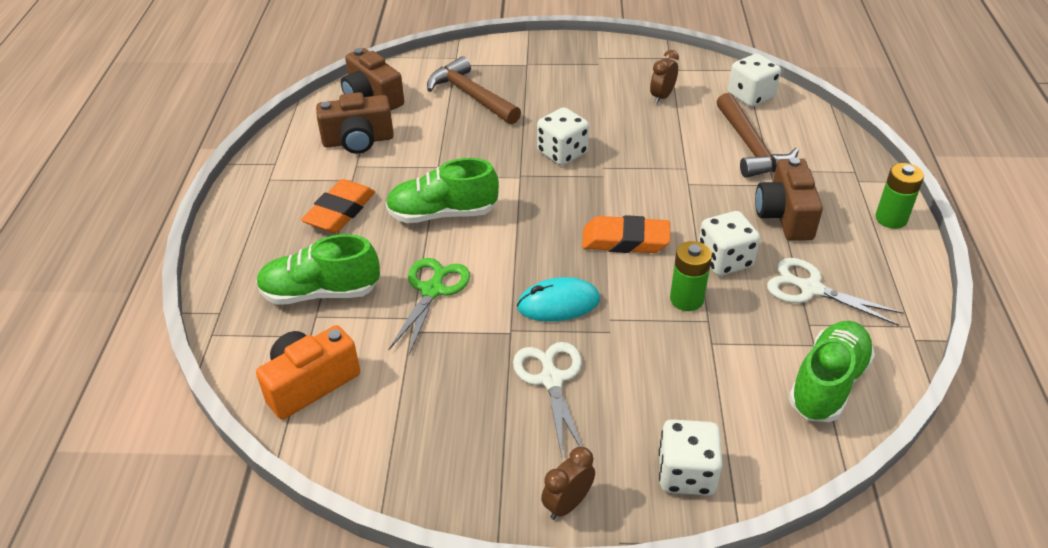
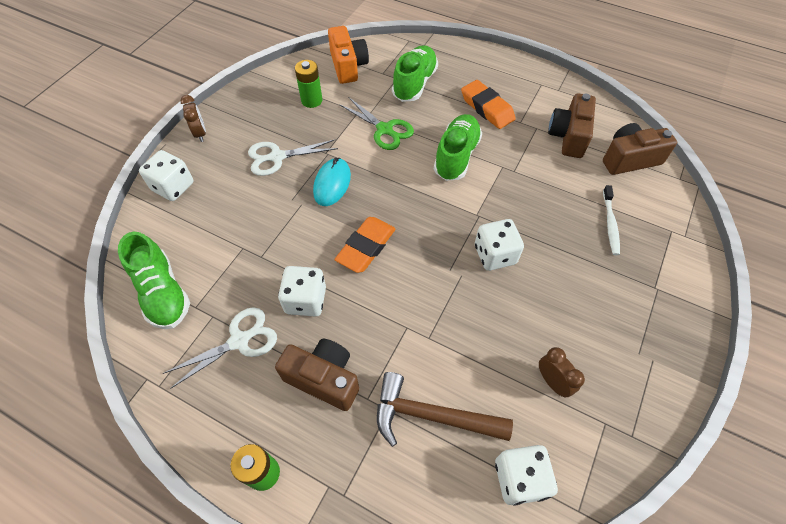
camera: 115 degrees right, 15 degrees up
brown hammer [427,56,521,124] -> white toothbrush [603,185,620,255]
white scissors [513,342,582,457] -> white scissors turned 150 degrees clockwise [248,139,338,176]
green battery [670,241,712,311] -> green battery moved to [295,60,322,108]

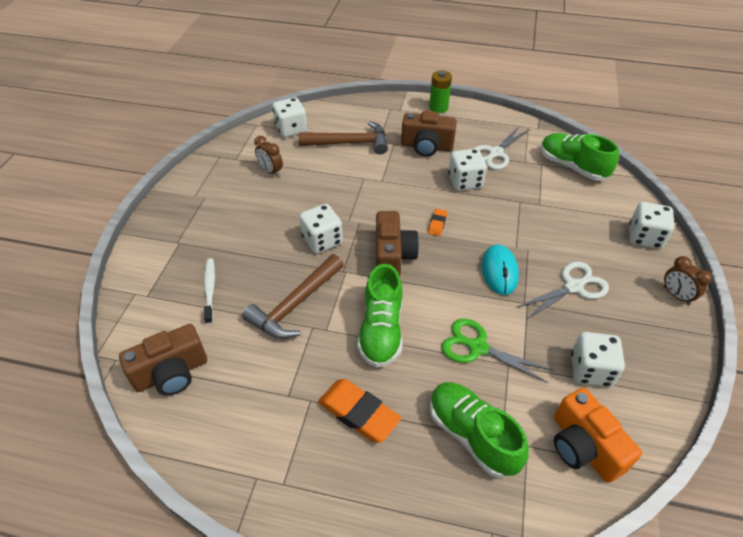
camera: 165 degrees right, 10 degrees down
green battery [295,60,322,108] -> white dice [571,332,625,387]
orange eraser [335,217,396,273] -> orange eraser [428,209,447,236], size x0.50
green shoe [392,45,438,102] -> green shoe turned 135 degrees clockwise [430,382,529,478]
brown camera [548,93,596,158] -> brown camera moved to [376,211,419,277]
none -> brown hammer [242,254,344,339]

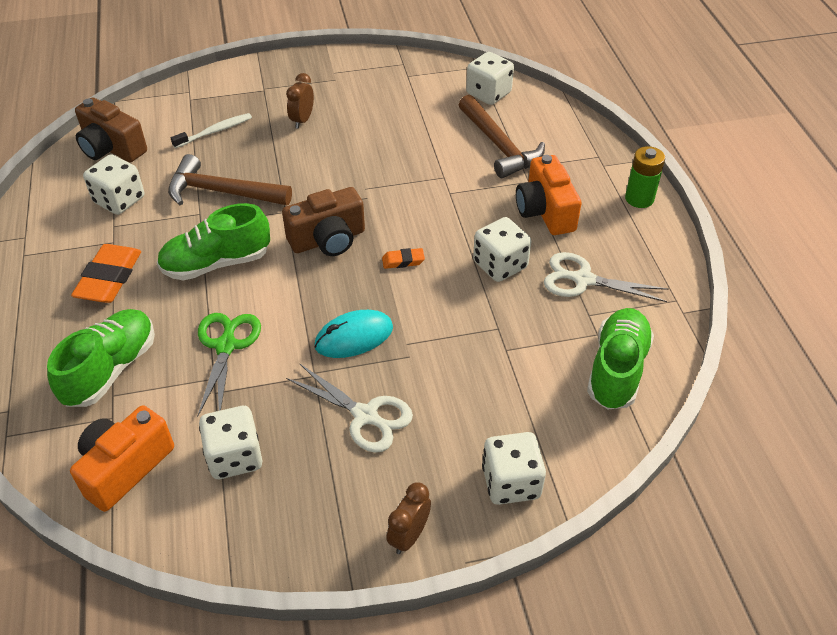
camera: 65 degrees right, 0 degrees up
brown clock [254,136,283,177] -> brown clock moved to [286,73,314,129]
white dice [299,204,343,253] -> white dice moved to [83,154,144,215]
brown camera [401,111,457,156] -> orange camera [516,155,582,235]

